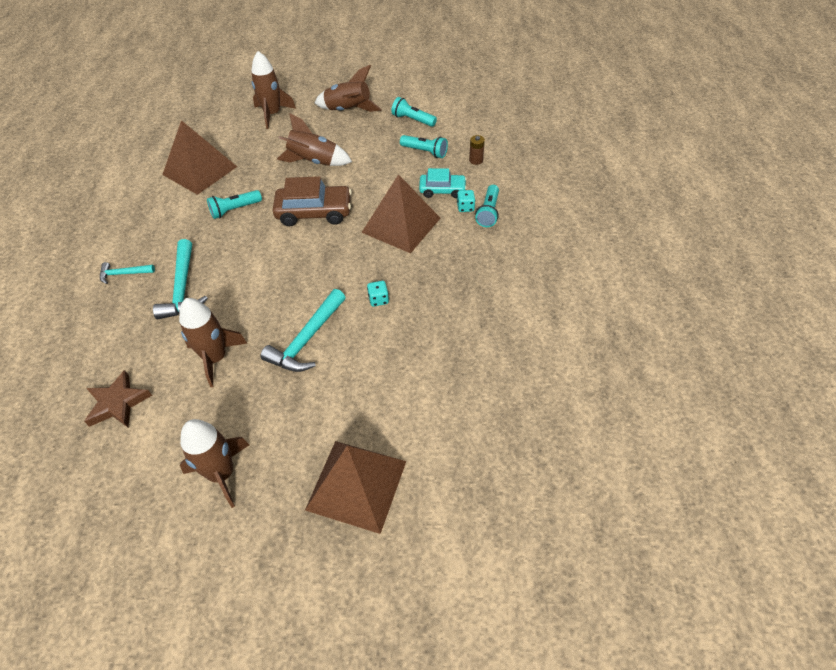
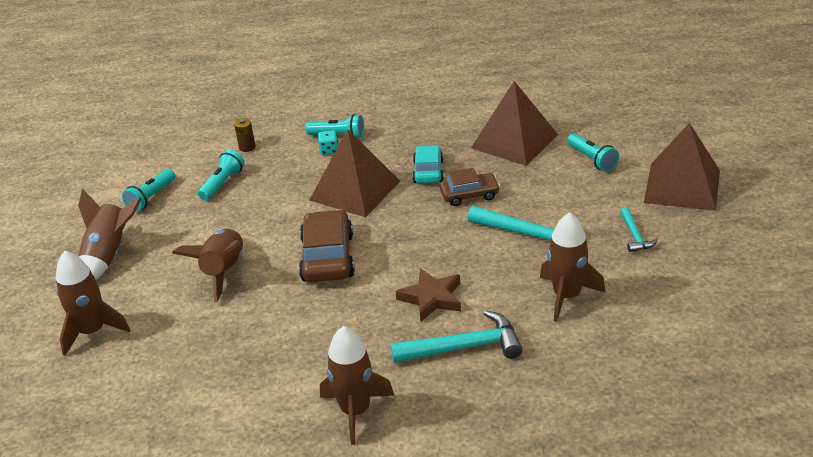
camera: 90 degrees left, 15 degrees down
brown star [84,370,152,427] -> brown star moved to [396,268,461,321]
turquoise hammer [100,262,155,284] -> turquoise hammer moved to [620,207,658,252]
brown pyramid [162,120,237,195] -> brown pyramid moved to [471,81,558,166]
brown rocket [180,419,249,508] -> brown rocket moved to [320,326,394,445]
turquoise flashlight [207,190,262,219] -> turquoise flashlight moved to [567,133,619,172]
turquoise dice [367,281,389,307] -> brown car [439,168,500,206]
turquoise car [419,168,467,198] -> turquoise car moved to [412,145,444,183]

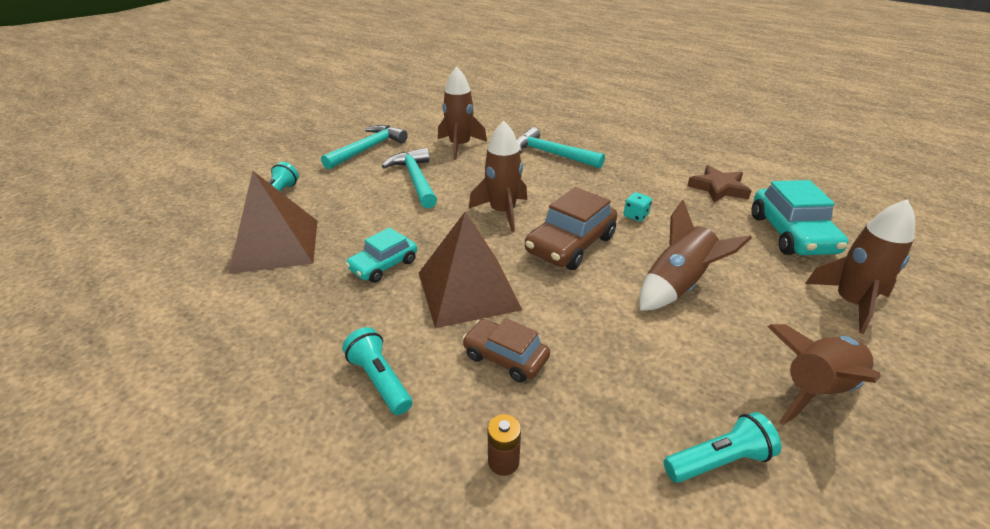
camera: 140 degrees left, 0 degrees up
turquoise flashlight [198,149,245,201] -> none
turquoise dice [318,130,338,155] -> turquoise dice moved to [623,192,652,222]
brown rocket [320,326,394,445] -> brown rocket moved to [469,121,527,232]
brown star [396,268,461,321] -> brown star moved to [687,165,752,203]
brown car [439,168,500,206] -> brown car moved to [462,318,550,383]
turquoise hammer [620,207,658,252] -> turquoise hammer [321,125,408,170], size x1.81
brown pyramid [644,123,720,211] -> none
none -> turquoise car [752,180,848,255]

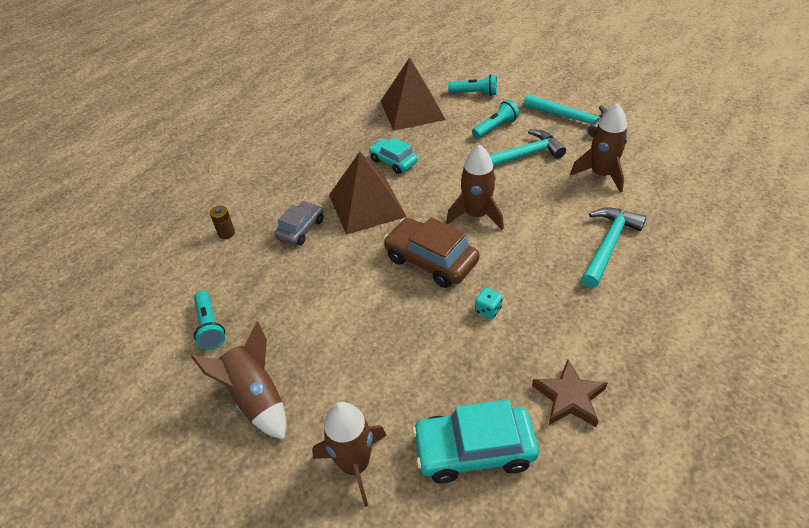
camera: 90 degrees right, 10 degrees up
turquoise flashlight [342,327,412,415] -> turquoise flashlight moved to [472,100,520,139]
brown car [462,318,550,383] -> grey car [274,201,323,245]
brown rocket [639,200,752,311] -> none

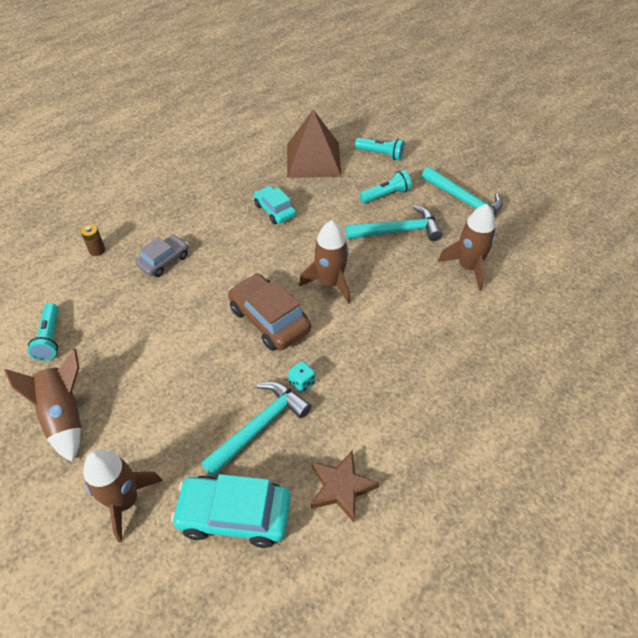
camera: 10 degrees right, 5 degrees up
brown pyramid [329,152,407,235] -> none
turquoise hammer [581,207,646,288] -> turquoise hammer moved to [201,382,311,477]

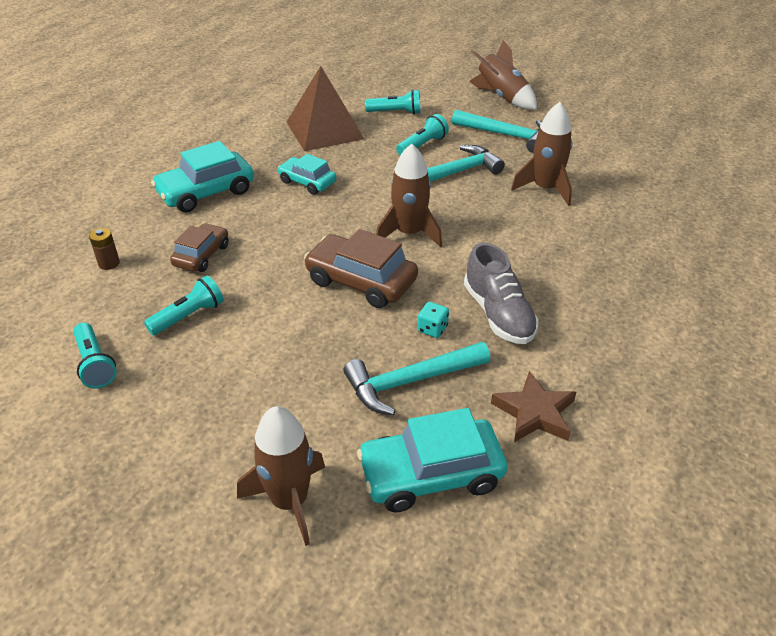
camera: 20 degrees left, 10 degrees down
brown rocket [4,349,81,462] -> brown rocket moved to [469,40,537,110]
grey car [135,235,189,277] -> brown car [170,223,229,272]
turquoise hammer [201,382,311,477] -> turquoise hammer turned 135 degrees counterclockwise [343,342,490,415]
none -> turquoise flashlight [144,276,224,335]
none -> turquoise car [151,141,254,212]
none -> grey shoe [464,243,539,344]

